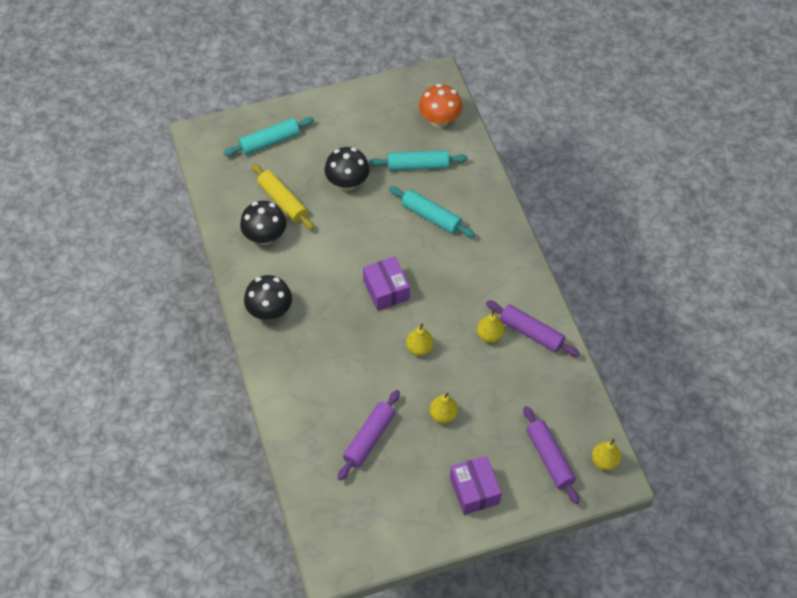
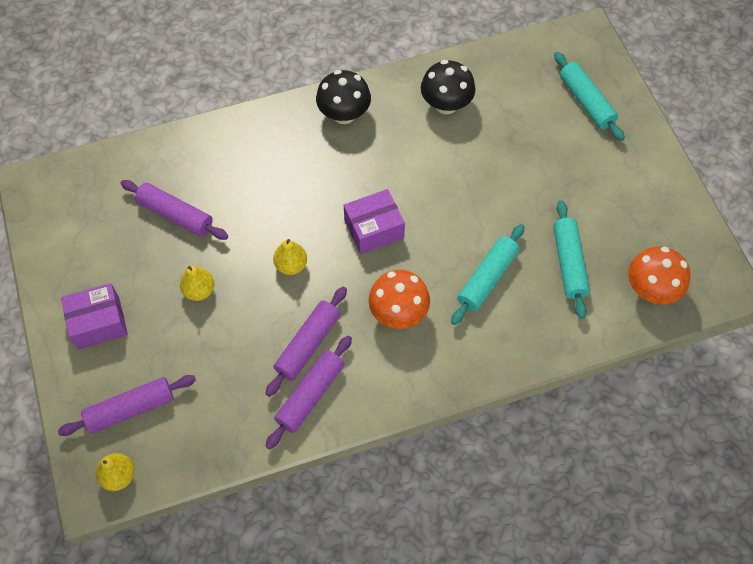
camera: 90 degrees right, 5 degrees up
yellow rolling pin [252,163,314,230] -> none
black mushroom [325,147,369,191] -> none
yellow pear [477,310,504,343] -> purple rolling pin [265,287,347,397]
none -> orange mushroom [368,270,430,329]

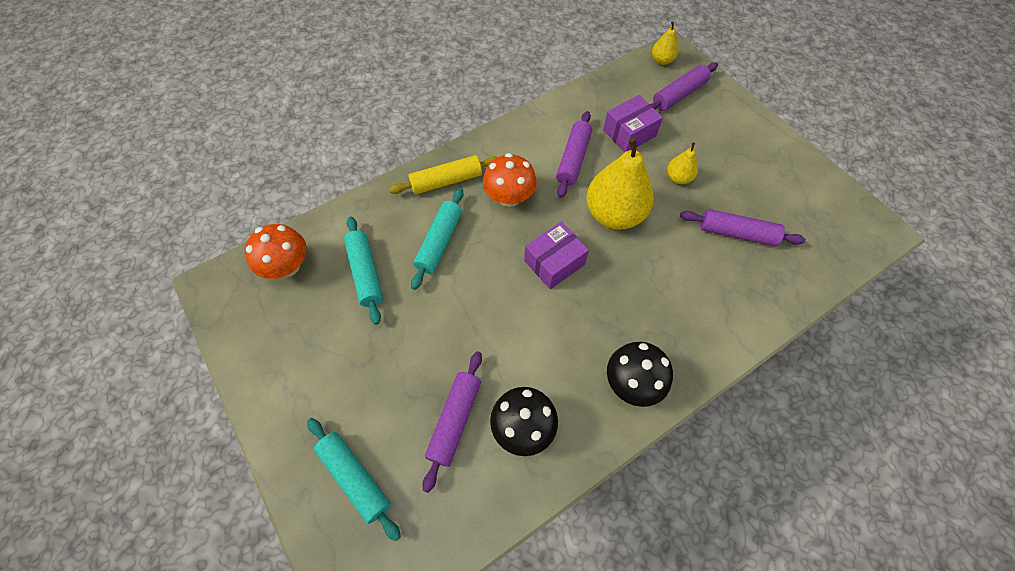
camera: 165 degrees right, 0 degrees up
purple box [61,283,128,350] -> purple box moved to [603,95,663,152]
purple rolling pin [265,335,352,450] -> purple rolling pin moved to [423,351,482,493]
yellow pear [273,239,307,275] -> yellow pear [586,137,654,230], size x2.09
none -> yellow rolling pin [389,155,497,194]

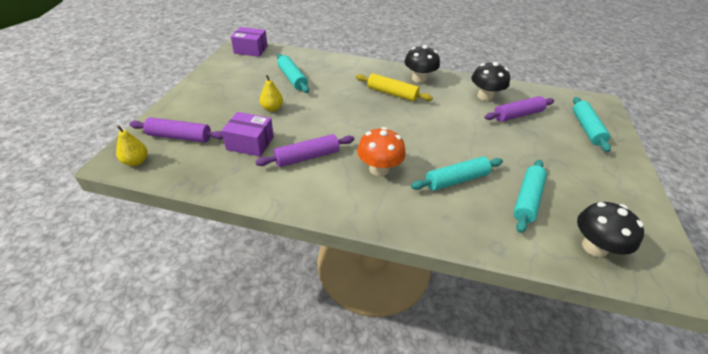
camera: 135 degrees left, 20 degrees down
orange mushroom [244,224,307,279] -> black mushroom [577,202,644,257]
yellow rolling pin [389,155,497,194] -> yellow rolling pin moved to [356,73,433,102]
purple box [524,222,589,289] -> purple box moved to [231,27,267,57]
yellow pear [586,137,654,230] -> none
purple rolling pin [680,209,806,246] -> turquoise rolling pin [277,54,309,93]

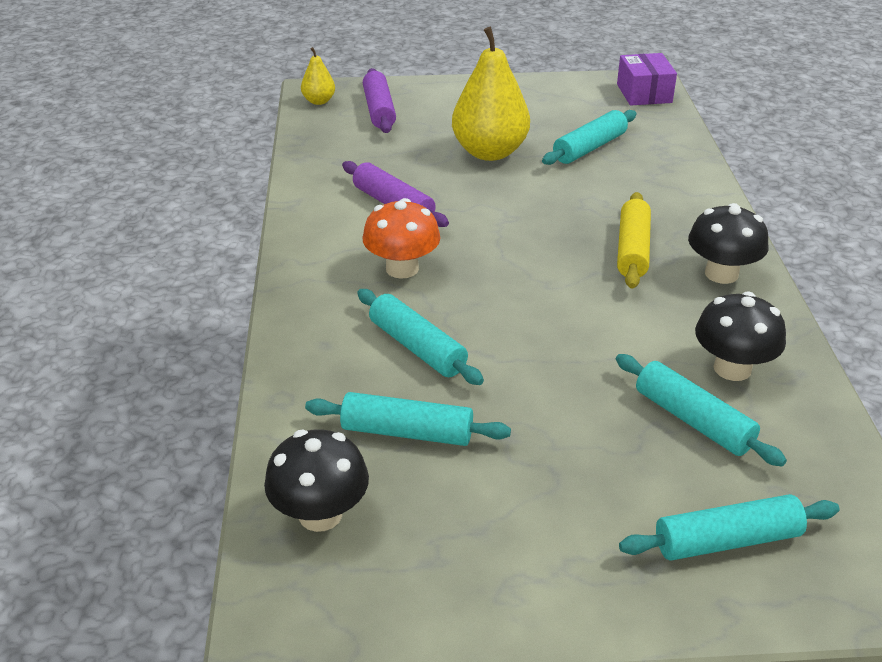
camera: 75 degrees right, 5 degrees down
purple box [221,112,274,157] -> none
yellow pear [260,75,283,112] -> yellow pear [452,27,530,161], size x2.09
purple rolling pin [484,96,554,122] -> turquoise rolling pin [616,354,787,467]

